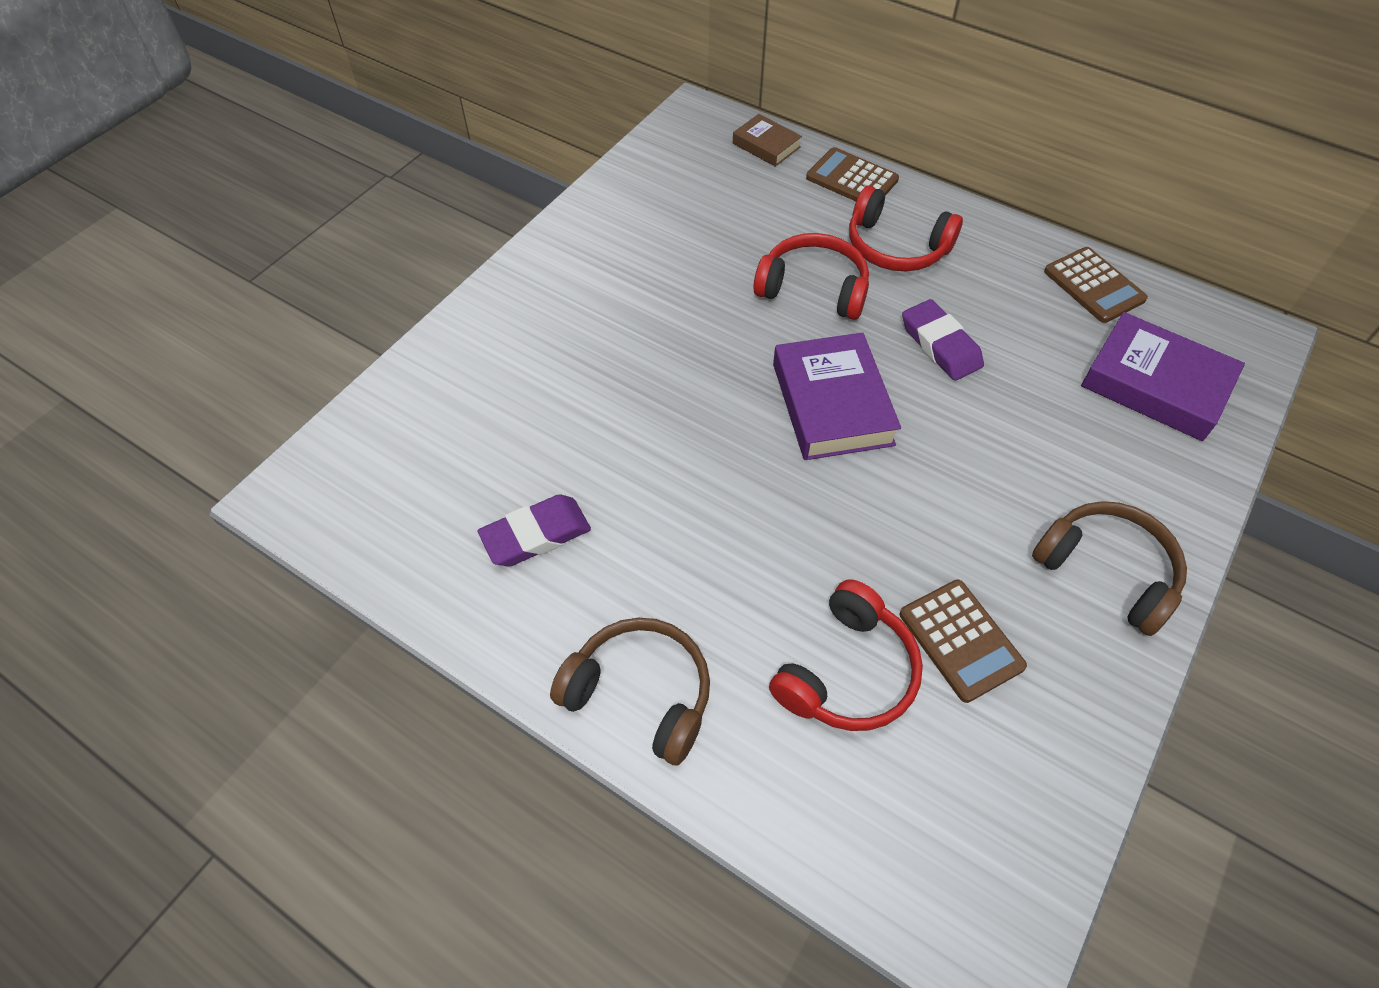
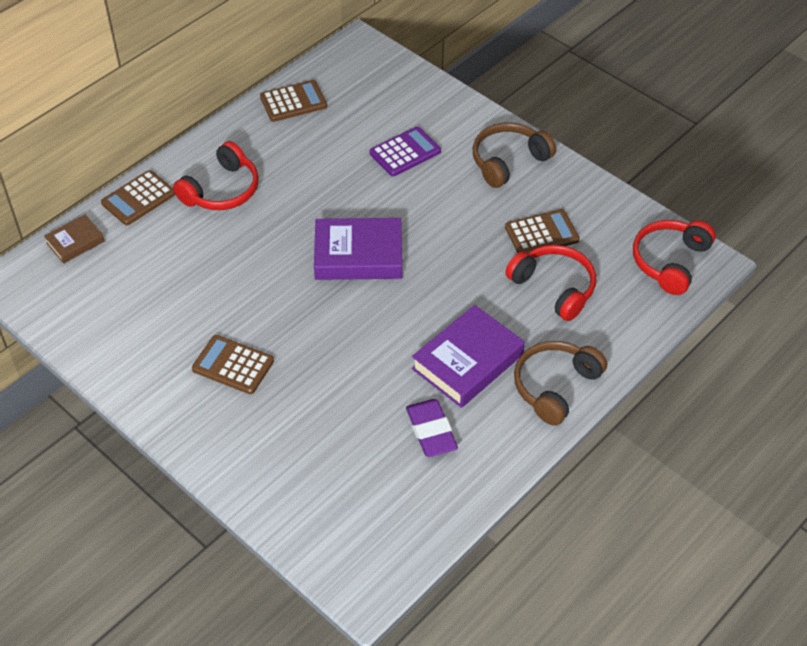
camera: 80 degrees left, 5 degrees down
red headphones [753,233,869,320] -> red headphones moved to [633,220,716,295]
purple eraser [902,299,984,381] -> none
purple book [1081,312,1245,441] -> purple book moved to [412,305,525,408]
none -> brown calculator [192,335,274,394]
none -> purple calculator [370,126,441,176]

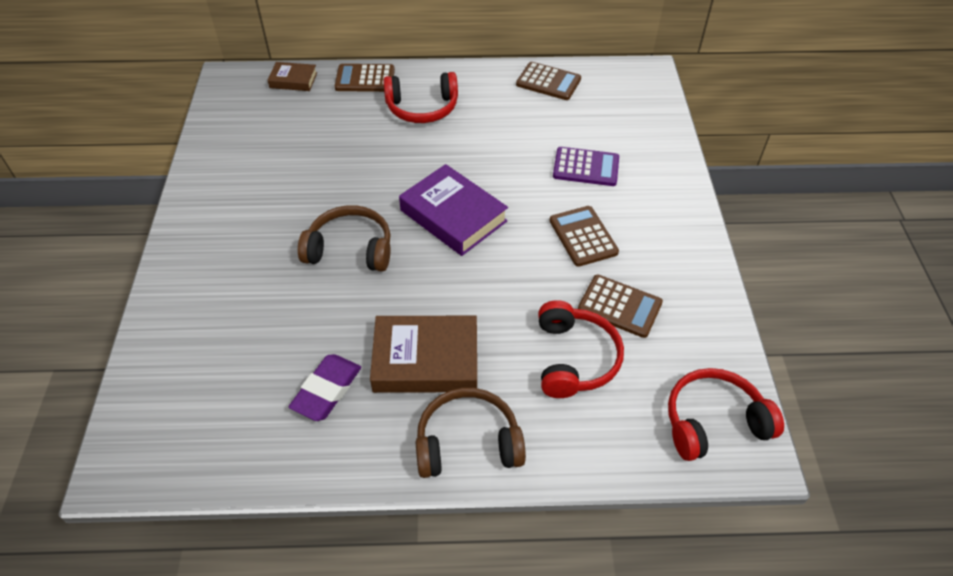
camera: 45 degrees right, 0 degrees up
brown calculator [192,335,274,394] -> brown calculator moved to [550,206,619,267]
purple book [412,305,525,408] -> brown book [370,316,477,393]
brown headphones [473,123,556,188] -> brown headphones moved to [298,205,391,272]

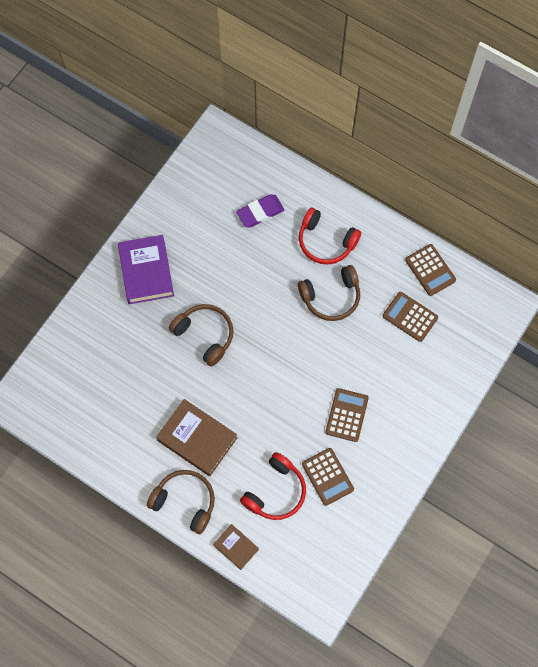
camera: 35 degrees right, 20 degrees up
brown book [268,62,317,91] -> brown book moved to [213,524,259,570]
purple eraser [289,354,361,421] -> purple eraser moved to [236,194,284,227]
brown calculator [335,64,395,92] -> brown calculator moved to [383,292,438,342]
purple book [399,164,508,256] -> purple book moved to [118,235,174,304]
purple calculator [553,147,619,186] -> none
red headphones [668,368,784,461] -> none
none -> brown headphones [298,265,360,321]

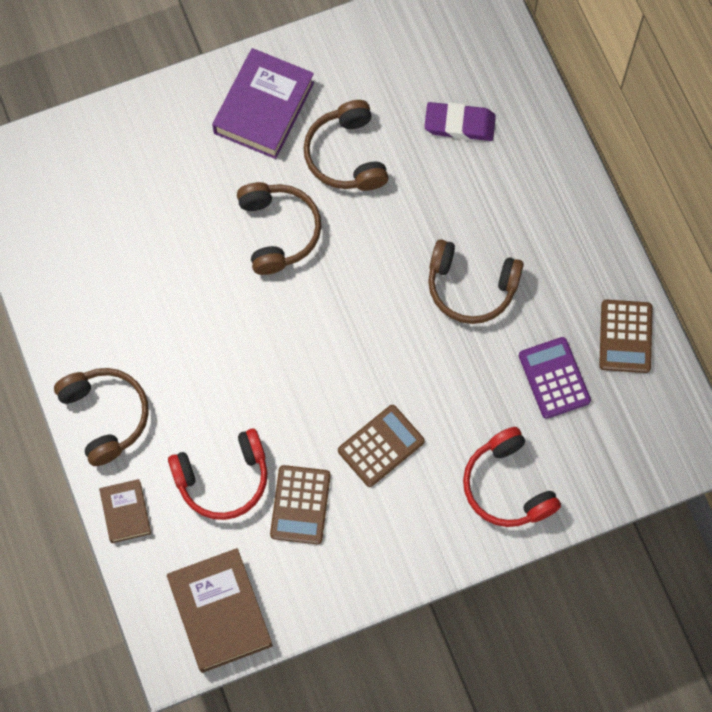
camera: 35 degrees right, 0 degrees up
brown book [156,399,237,476] -> brown book moved to [167,548,273,673]
red headphones [299,208,361,265] -> red headphones moved to [463,427,561,527]
brown calculator [383,292,438,342] -> purple calculator [519,337,591,419]
none -> brown headphones [304,100,389,191]

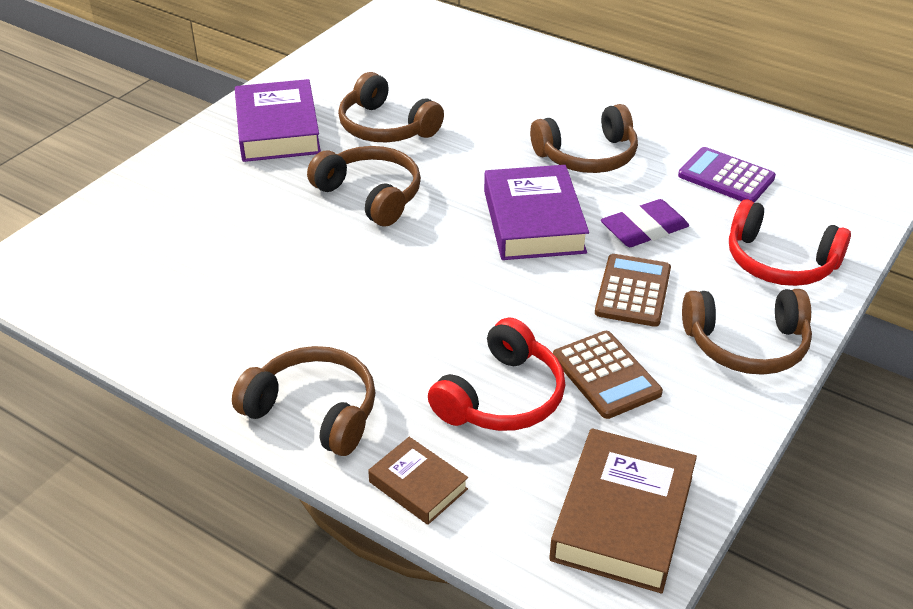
camera: 35 degrees left, 30 degrees down
brown book [167,548,273,673] -> brown book turned 75 degrees clockwise [549,428,697,593]
purple eraser [424,102,496,141] -> purple eraser moved to [601,199,689,247]
brown calculator [599,299,652,373] -> none
none -> purple book [484,165,589,260]
none -> brown headphones [682,289,812,375]

